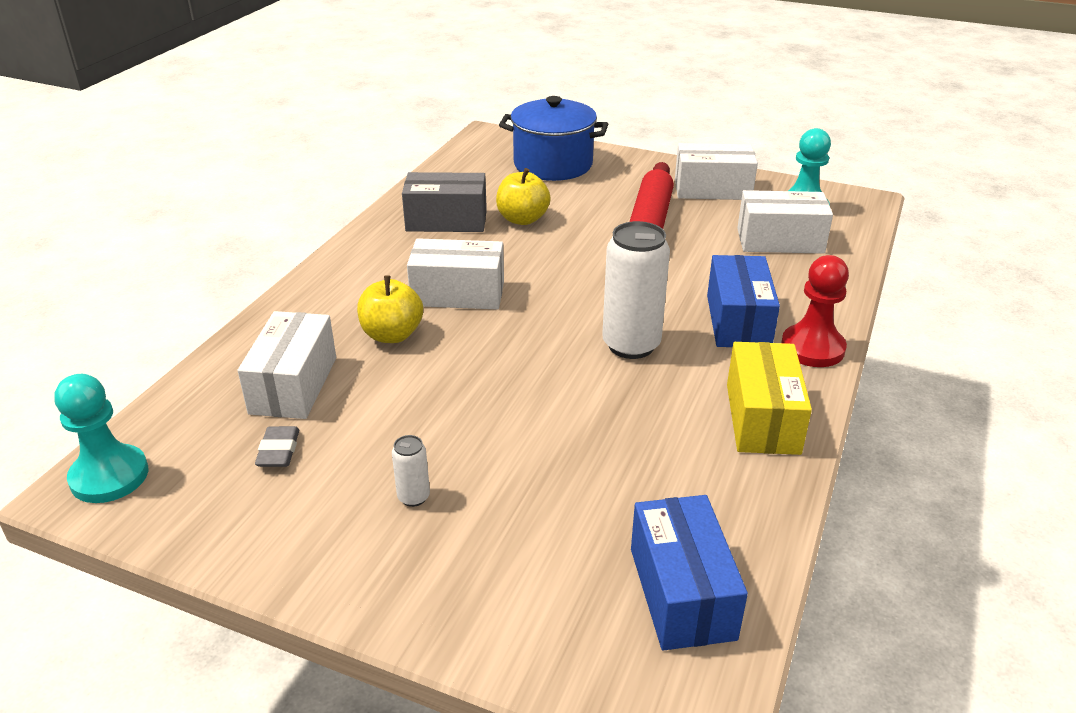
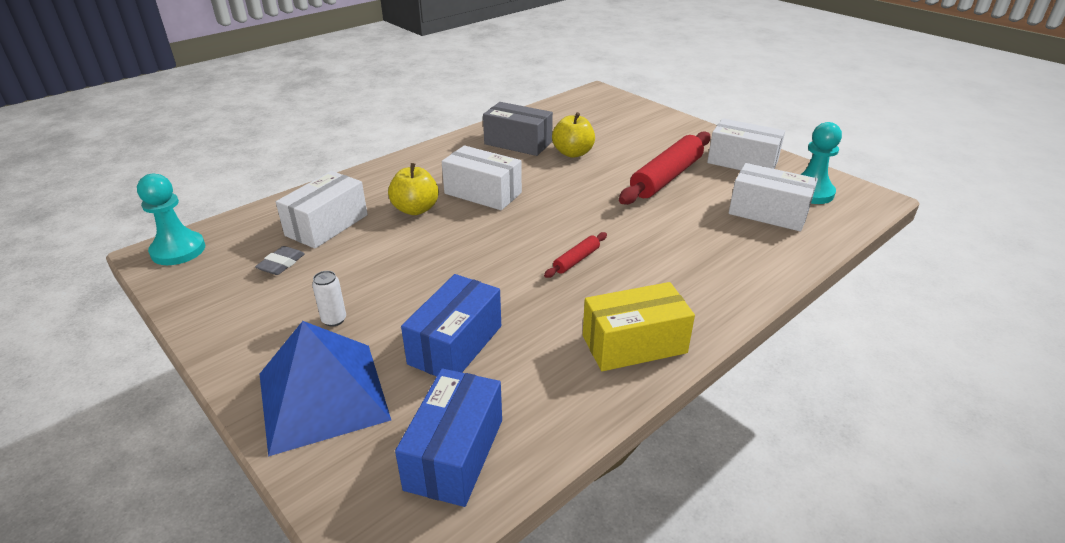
camera: 25 degrees right, 0 degrees up
blue pot [499,96,608,181] -> none
white can [602,221,670,359] -> red rolling pin [544,232,607,278]
blue box [707,255,780,347] -> blue box moved to [401,274,501,376]
yellow box [727,342,812,455] -> yellow box turned 45 degrees clockwise [583,282,695,371]
red pawn [781,255,849,367] -> none
none -> blue pyramid [259,321,391,456]

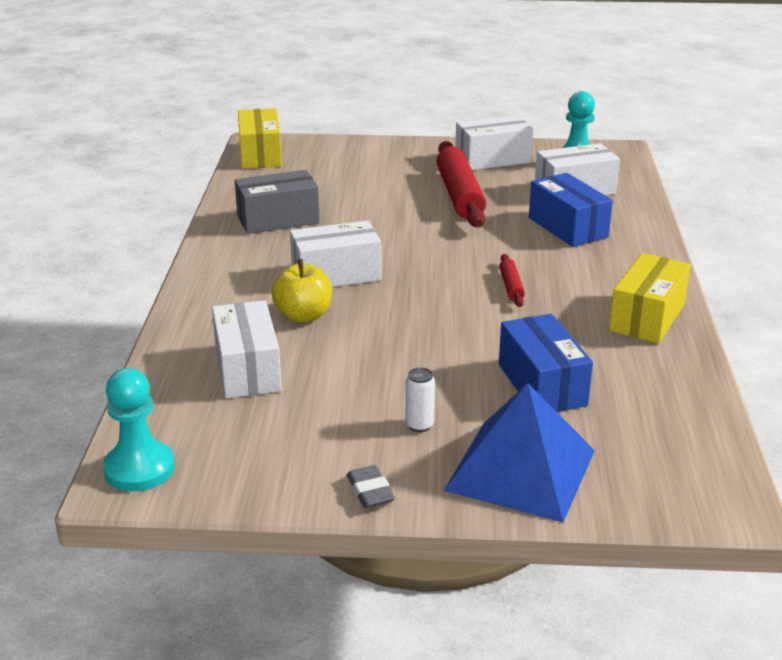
camera: 45 degrees left, 5 degrees down
grey eraser [255,246,305,275] -> grey eraser moved to [347,465,395,508]
blue box [395,368,502,507] -> blue box moved to [529,173,613,247]
yellow apple [552,112,595,158] -> none
none -> yellow box [238,108,282,169]

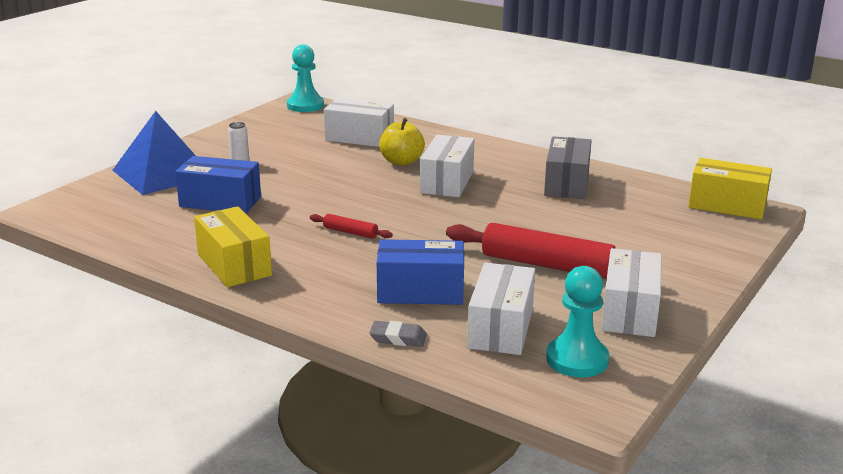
camera: 120 degrees right, 5 degrees down
grey eraser [347,465,395,508] -> grey eraser moved to [369,321,427,347]

